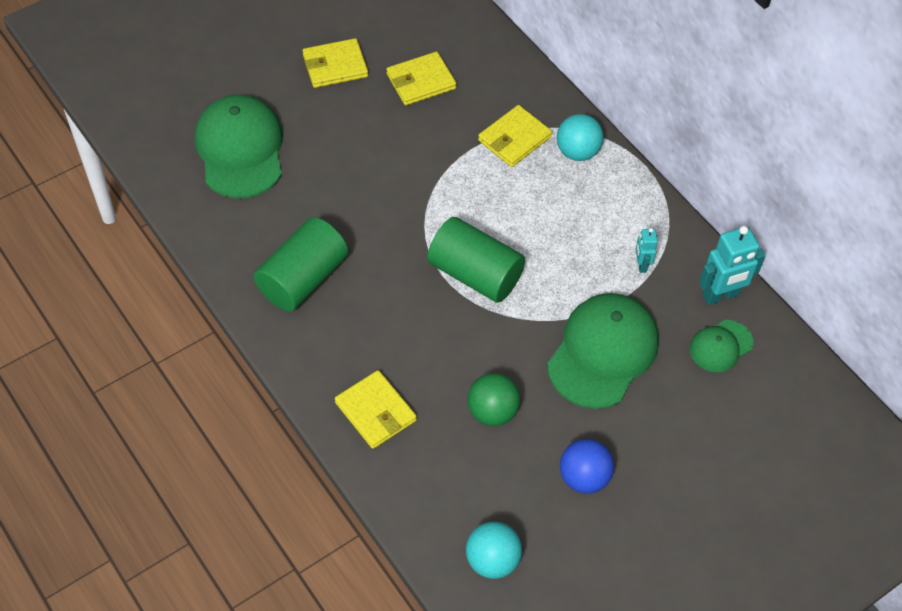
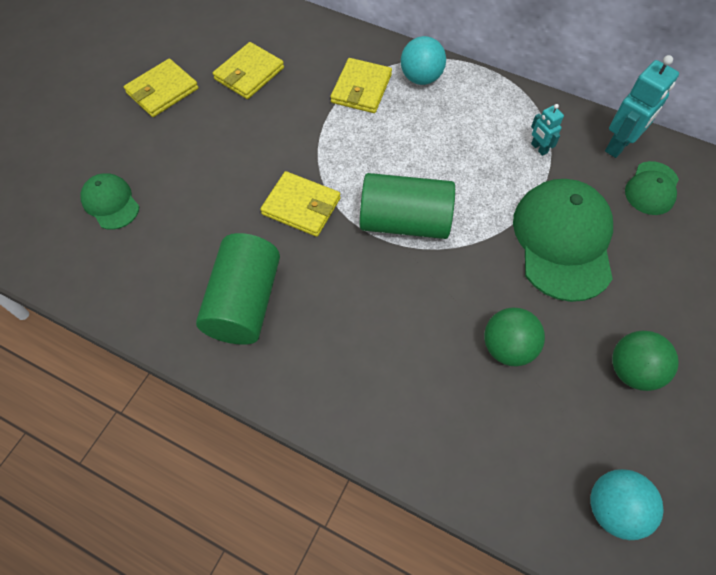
camera: 25 degrees left, 5 degrees up
green cap [195,95,283,198] -> green cap [80,173,139,230], size x0.52
yellow wallet [335,370,417,449] -> yellow wallet moved to [260,171,341,237]
blue ball [560,439,614,494] -> green ball [612,331,679,391]

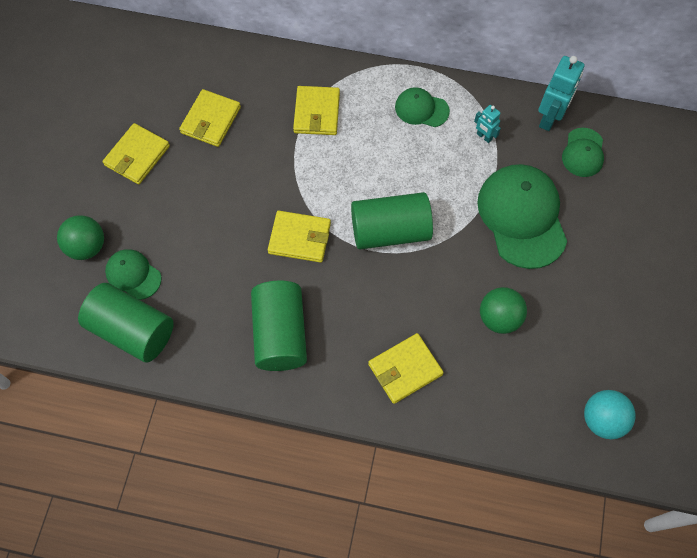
camera: 15 degrees left, 5 degrees up
turquoise ball [401,36,446,85] -> none
green ball [612,331,679,391] -> green ball moved to [57,215,104,260]
none -> green cylinder [78,283,174,363]
none -> yellow wallet [368,333,444,404]
none -> green cap [395,87,450,127]

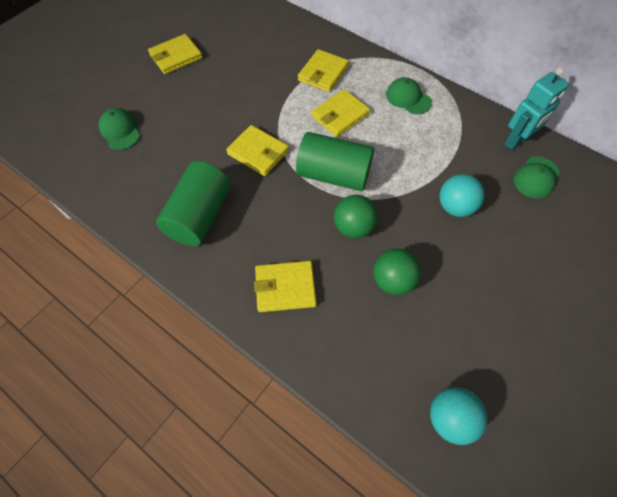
camera: 25 degrees right, 5 degrees down
green ball [57,215,104,260] -> green ball moved to [334,195,378,238]
green cylinder [78,283,174,363] -> none
yellow wallet [179,89,241,147] -> yellow wallet moved to [311,89,370,137]
turquoise robot [474,105,501,143] -> none
green cap [477,164,567,269] -> turquoise ball [439,174,485,217]

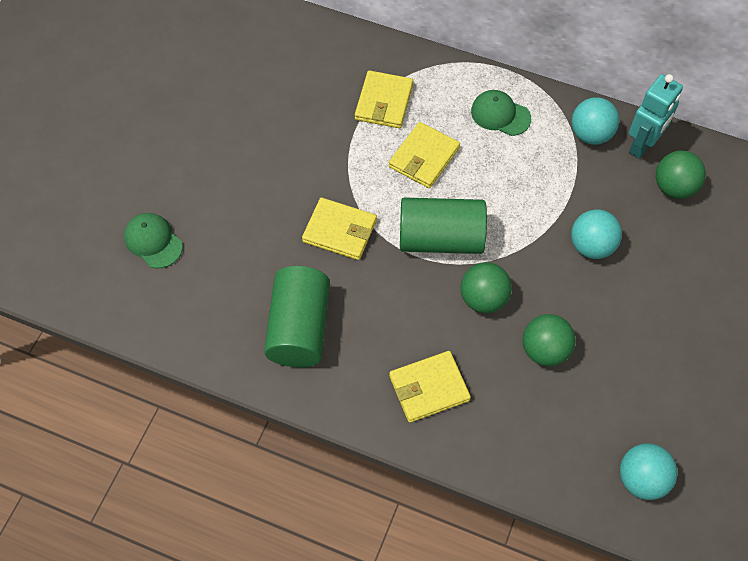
camera: 15 degrees left, 0 degrees up
yellow wallet [148,34,202,74] -> none
green cap [513,156,560,198] -> green ball [656,151,706,199]
none -> turquoise ball [572,97,619,145]

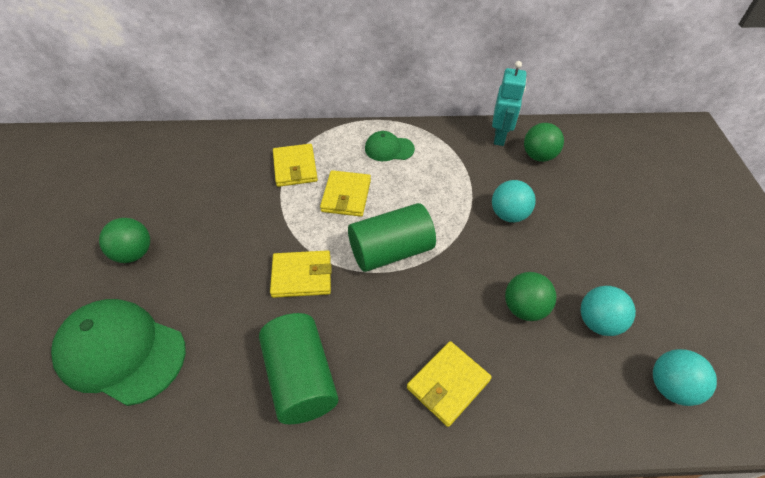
camera: 25 degrees left, 10 degrees down
green cap [124,213,183,268] -> green cap [51,299,186,406], size x1.93
green ball [461,262,512,313] -> green ball moved to [99,218,150,263]
turquoise ball [572,97,619,145] -> turquoise ball moved to [581,286,636,336]

